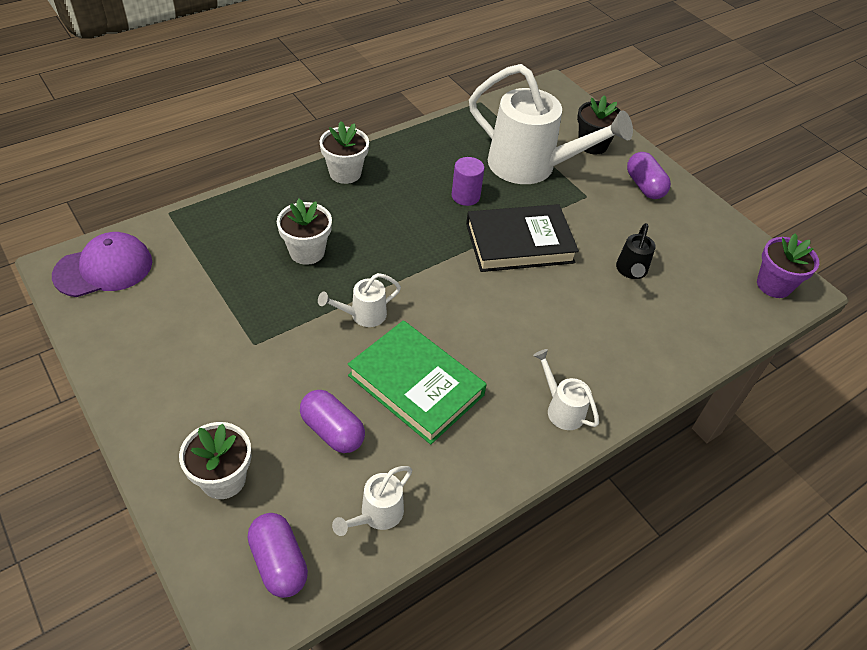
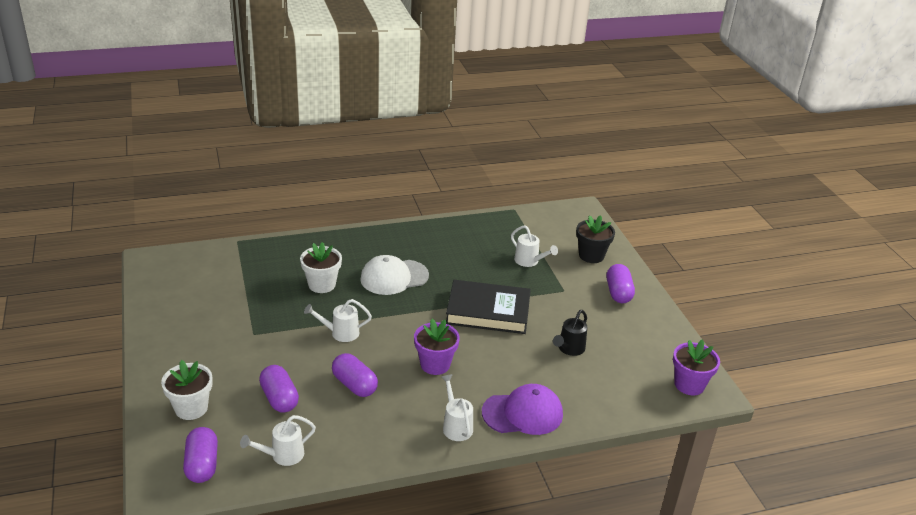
camera: 20 degrees right, 15 degrees down
purple cap [52,232,152,297] -> purple cap moved to [482,384,563,435]
white flower pot [320,121,369,184] -> none
green book [348,320,487,445] -> purple capsule [332,353,378,397]
purple cylinder [452,157,484,206] -> none
white watering can [469,64,633,184] -> white watering can [511,225,558,267], size x0.43
none -> white cap [360,255,429,295]
none -> purple flower pot [414,319,460,375]

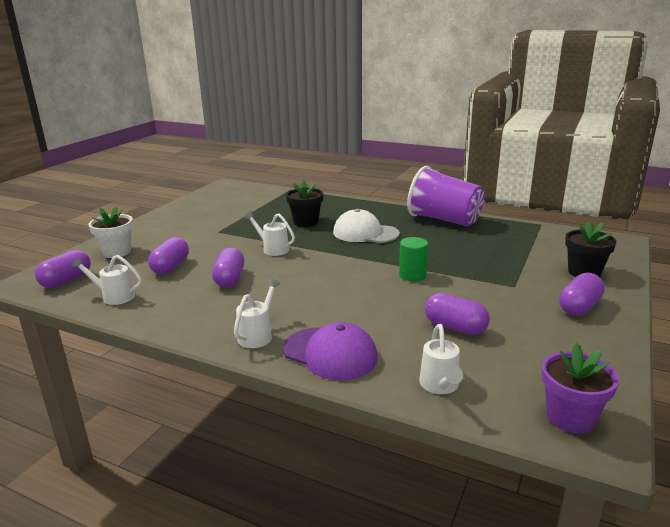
camera: 45 degrees right, 10 degrees down
white flower pot [300,242,342,293] -> black flower pot [286,180,323,227]
purple flower pot [414,319,460,375] -> none
black book [446,280,531,334] -> green cylinder [399,237,428,281]
white watering can [511,225,558,267] -> white watering can moved to [419,324,463,394]
black watering can [553,310,588,356] -> purple capsule [425,293,490,335]
none -> purple cup [407,166,484,227]

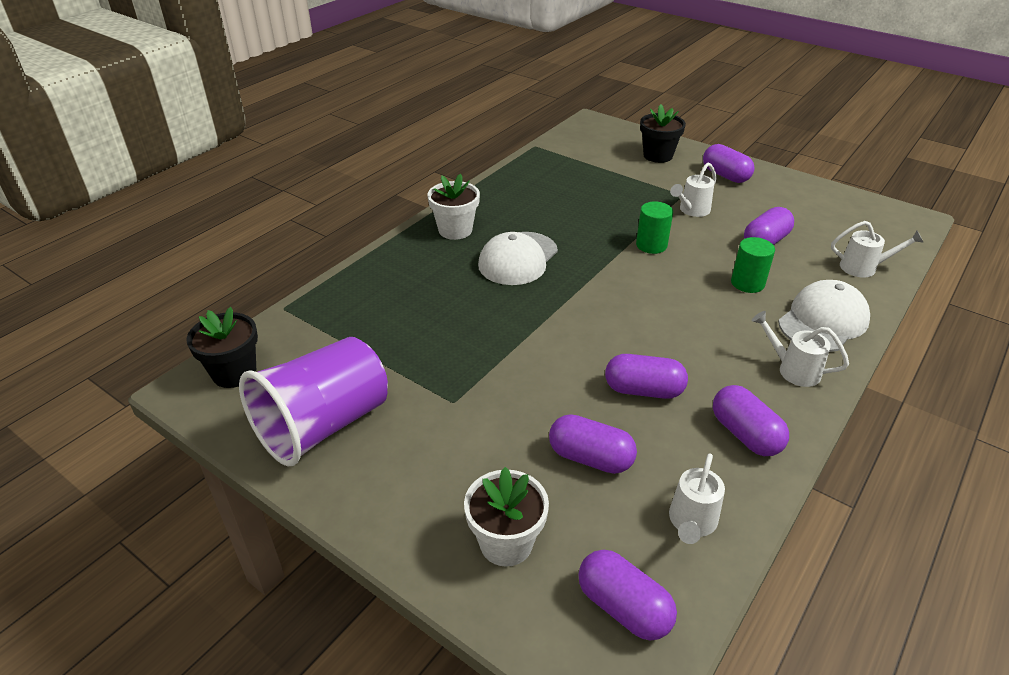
camera: 80 degrees left, 15 degrees up
white watering can [244,211,295,256] -> white watering can moved to [670,163,717,217]
purple cap [283,322,378,380] -> white cap [778,280,870,352]
black flower pot [286,180,323,227] -> black flower pot moved to [186,307,258,388]
purple cup [407,166,484,227] -> purple cup moved to [239,337,388,466]
purple flower pot [542,343,619,434] -> none
none -> white flower pot [428,173,480,240]
none -> purple capsule [713,385,789,456]
none -> green cylinder [731,237,775,293]

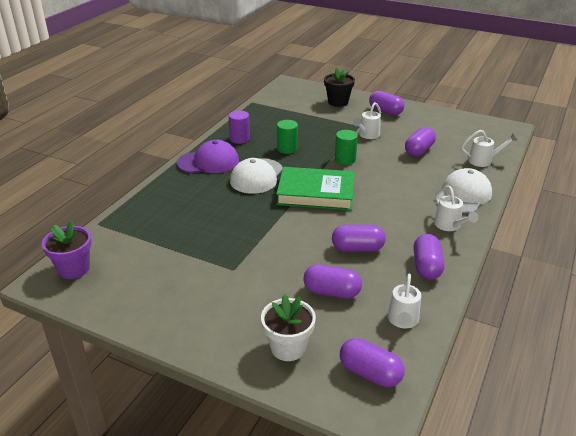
camera: 10 degrees left, 5 degrees down
black flower pot [186,307,258,388] -> purple flower pot [42,221,92,279]
purple cup [239,337,388,466] -> none
white flower pot [428,173,480,240] -> purple cap [177,140,239,173]
purple capsule [713,385,789,456] -> purple capsule turned 45 degrees clockwise [413,234,444,280]
green cylinder [731,237,775,293] -> green cylinder moved to [277,120,298,154]
white watering can [751,311,849,387] -> white watering can turned 135 degrees counterclockwise [434,186,478,231]
none -> purple cylinder [228,111,250,144]
none -> green book [276,167,355,210]

